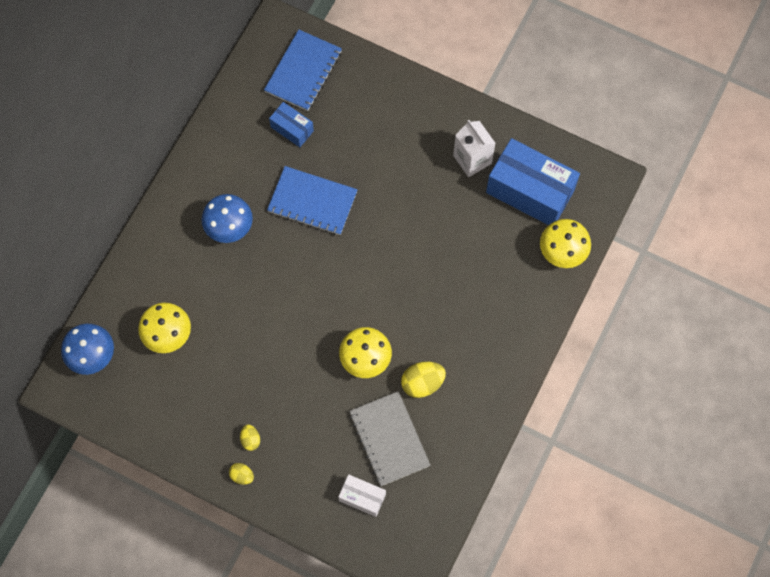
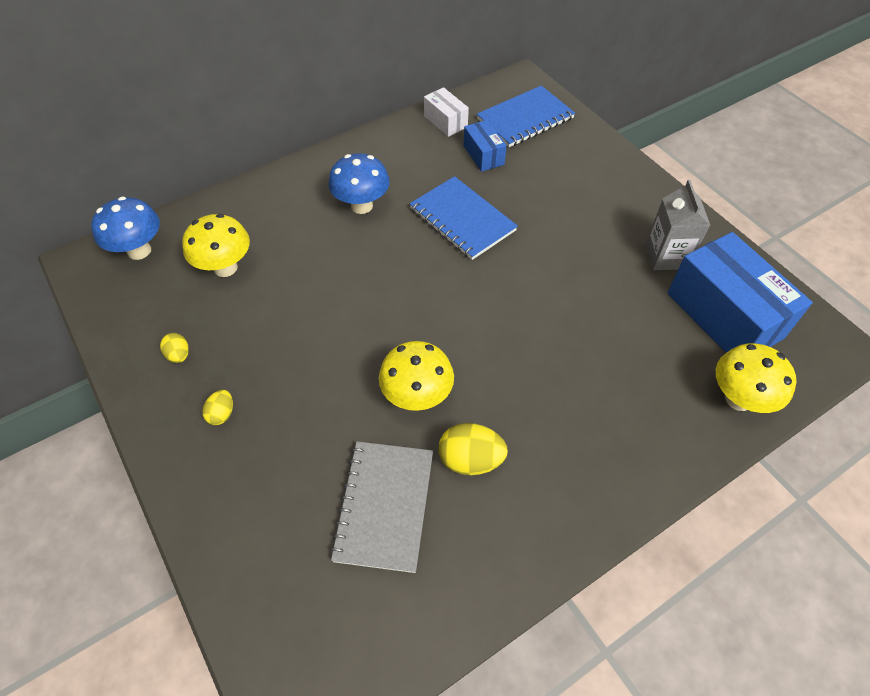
camera: 30 degrees right, 15 degrees down
yellow egg [229,463,254,485] -> yellow egg moved to [160,333,189,363]
white box [338,474,386,517] -> white box moved to [424,87,469,137]
white carton [453,120,496,177] -> grey carton [645,180,710,270]

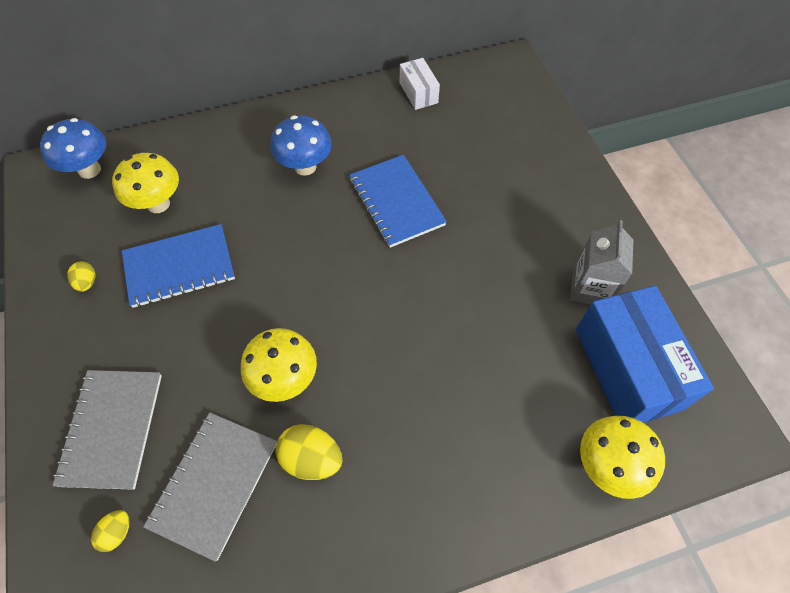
camera: 15 degrees right, 5 degrees up
yellow egg [202,390,233,425] -> yellow egg moved to [91,510,130,552]
blue box [463,120,507,172] -> none
blue notebook [477,86,575,147] -> blue notebook moved to [122,224,235,308]
none -> grey notebook [52,370,162,490]

